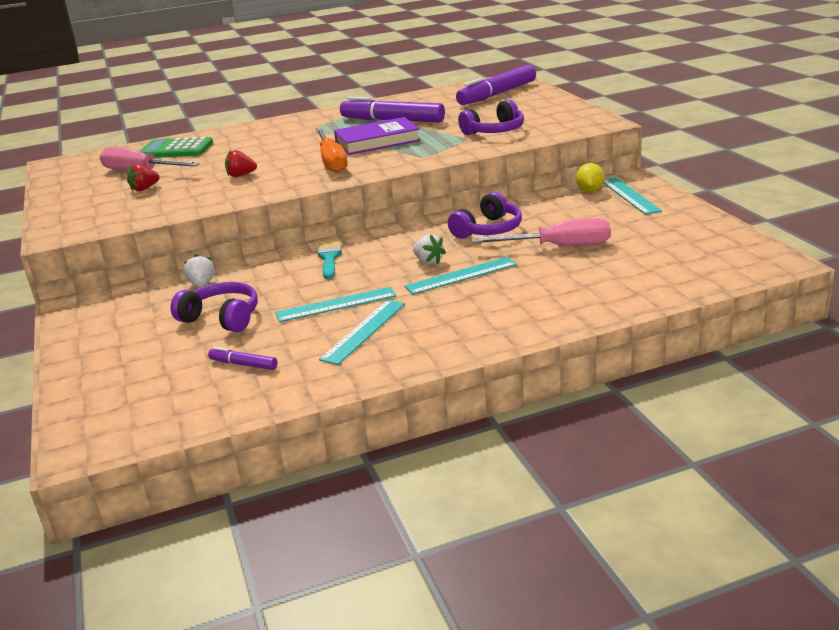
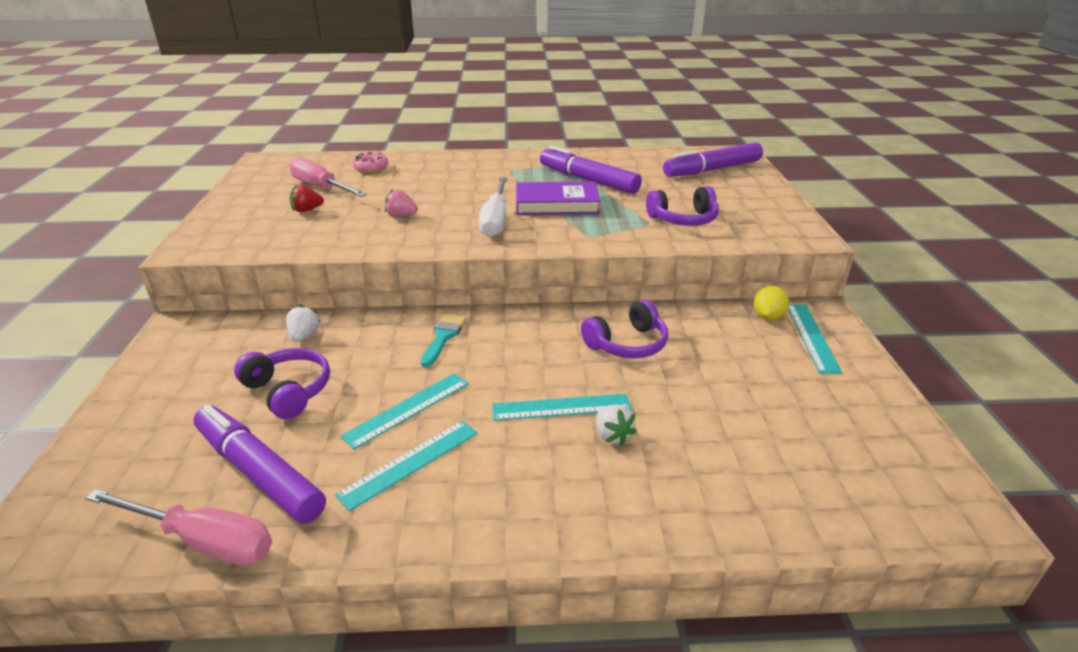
camera: 15 degrees right, 5 degrees up
green calculator [140,137,213,158] -> pink donut [352,152,388,173]
purple marker [208,347,277,370] -> purple marker [193,405,326,524], size x2.24
red strawberry [225,150,257,177] -> pink strawberry [385,189,418,217]
turquoise ruler [275,287,396,322] -> turquoise ruler turned 45 degrees counterclockwise [340,373,469,450]
orange screwdriver [316,129,348,173] -> white screwdriver [479,177,507,237]
white strawberry [413,234,446,265] -> white strawberry moved to [596,405,637,446]
pink screwdriver [472,218,611,246] -> pink screwdriver moved to [86,489,272,565]

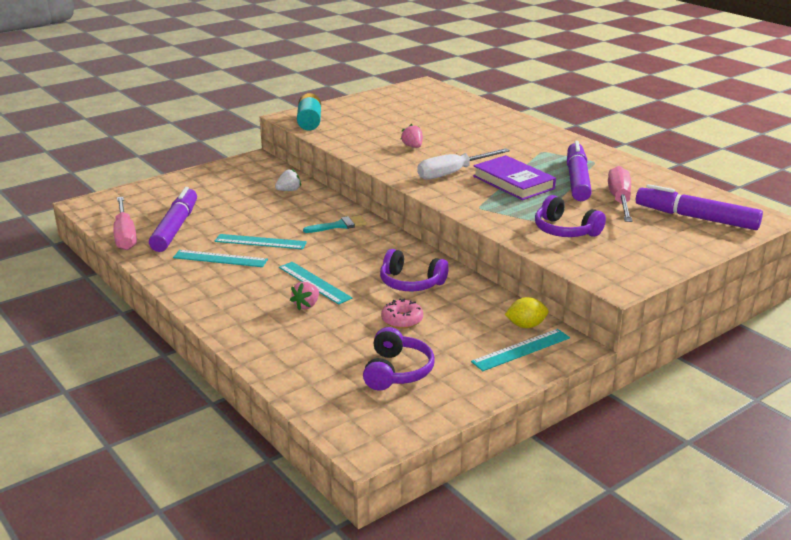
camera: 55 degrees right, 5 degrees down
purple headphones [234,348,330,419] -> purple headphones moved to [363,327,434,390]
pink screwdriver [289,157,367,197] -> pink screwdriver moved to [608,166,632,222]
red strawberry [290,185,324,213] -> none
pink donut [352,152,388,173] -> pink donut moved to [381,299,423,329]
white strawberry [596,405,637,446] -> pink strawberry [290,282,319,310]
none -> turquoise battery [297,93,321,131]

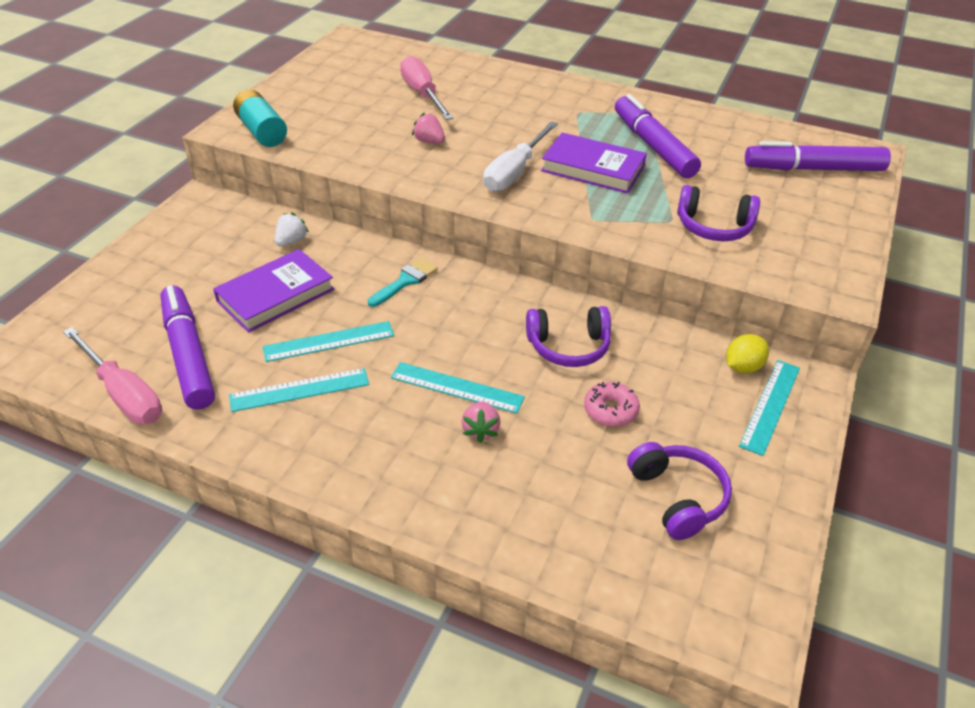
camera: 30 degrees left, 15 degrees up
pink screwdriver [608,166,632,222] -> pink screwdriver moved to [400,56,453,120]
none -> purple book [213,249,334,332]

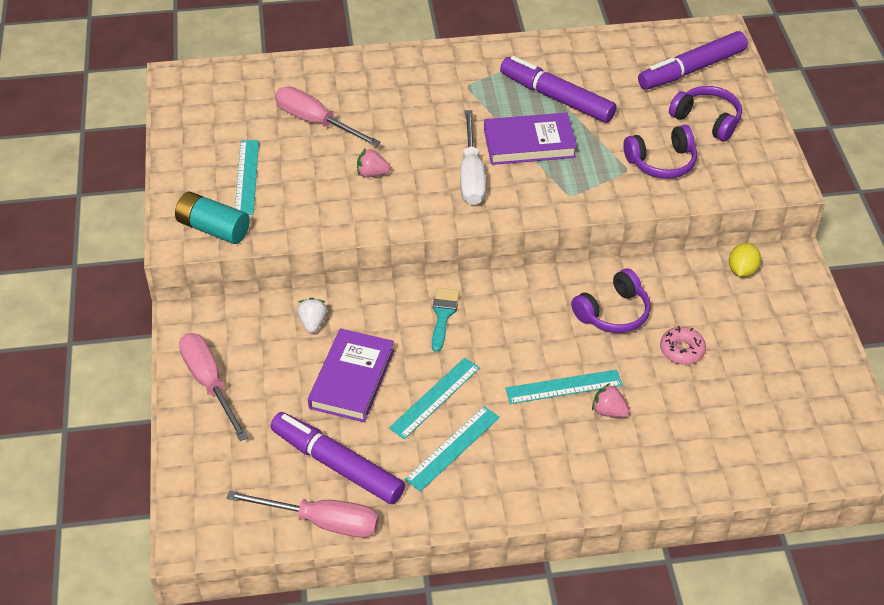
camera: 30 degrees left, 5 degrees up
pink strawberry [462,401,500,443] -> pink strawberry turned 150 degrees clockwise [592,383,630,417]
purple headphones [627,442,732,540] -> purple headphones moved to [669,86,742,141]
turquoise ruler [739,360,800,456] -> turquoise ruler moved to [235,140,259,215]
none -> pink screwdriver [179,333,248,441]

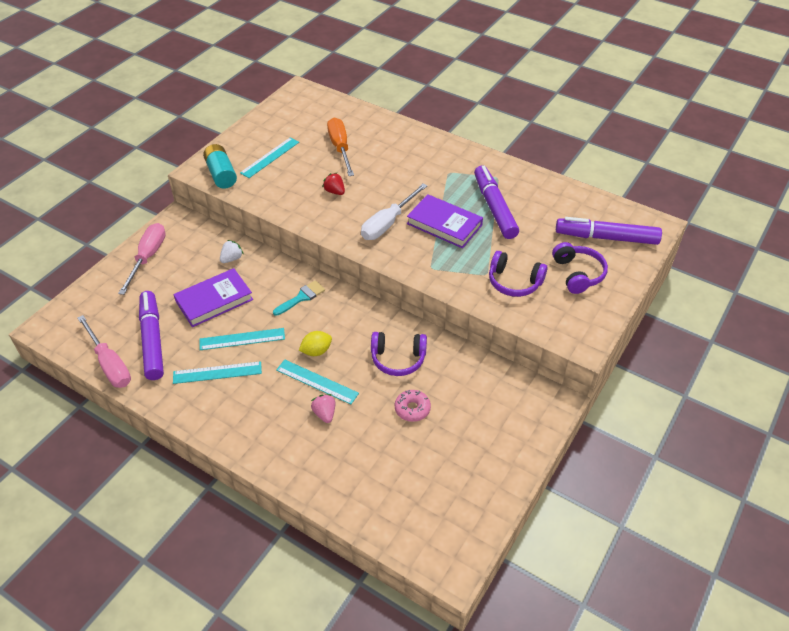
camera: 40 degrees right, 0 degrees up
pink screwdriver [275,86,380,147] -> orange screwdriver [327,118,354,176]
pink strawberry [357,148,391,178] -> red strawberry [322,173,345,195]
yellow lemon [729,243,761,277] -> yellow lemon moved to [299,331,332,356]

